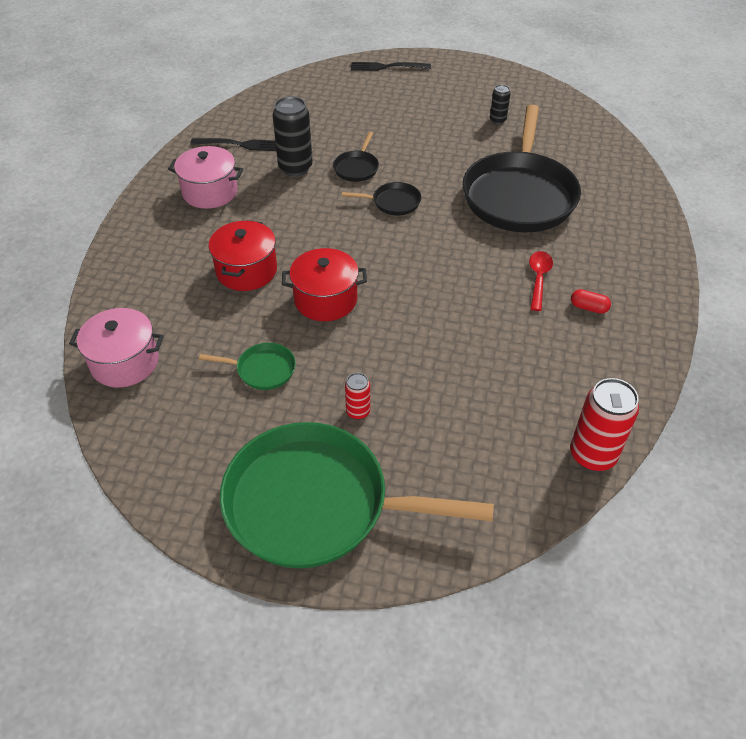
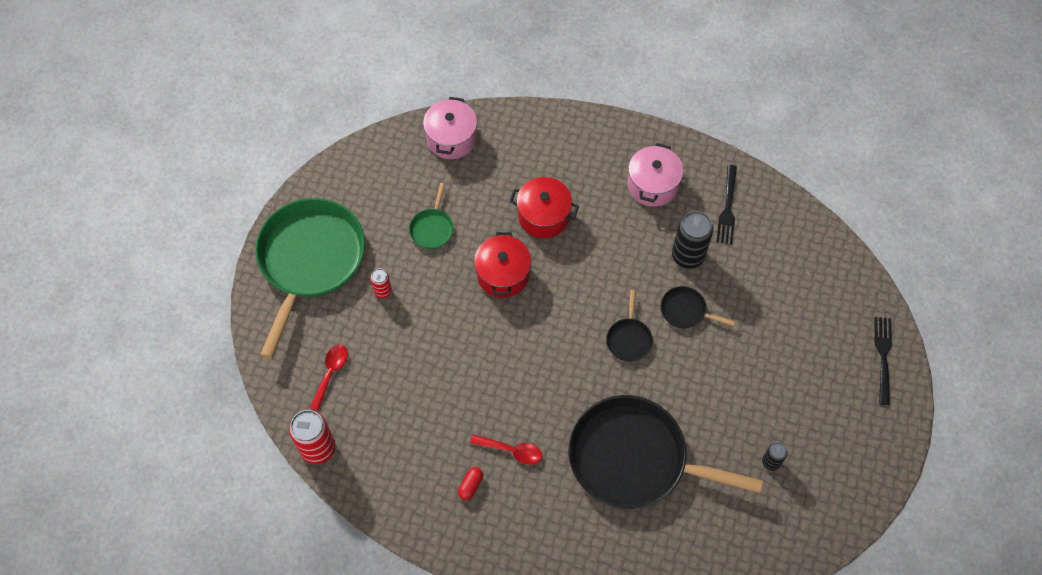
camera: 95 degrees right, 15 degrees up
none -> red spoon [310,344,348,411]

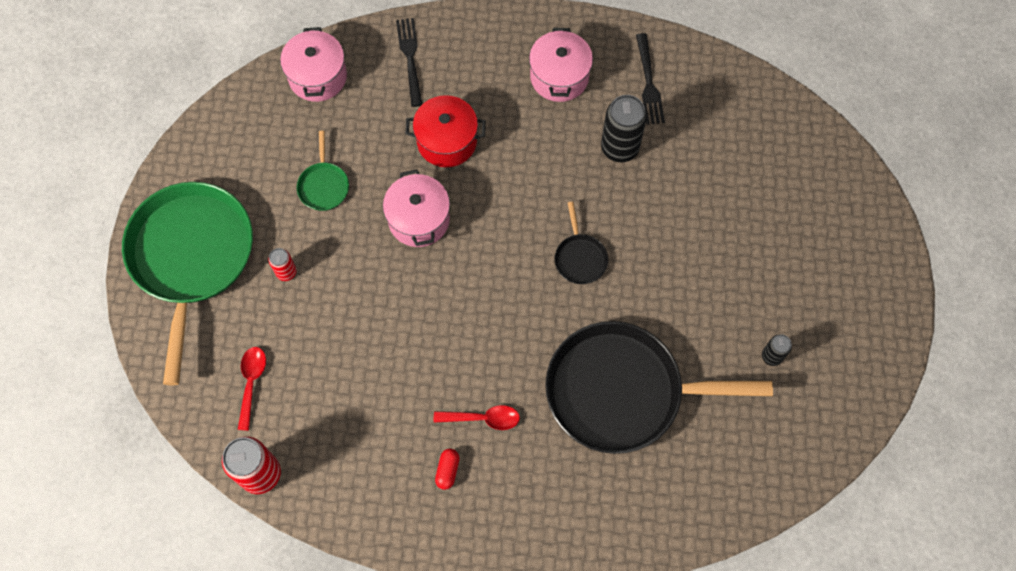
camera: 15 degrees left, 5 degrees up
red pot [474,232,531,298] -> pink pot [383,169,450,247]
black pan [661,286,735,329] -> none
black fork [874,317,892,405] -> black fork moved to [396,18,422,107]

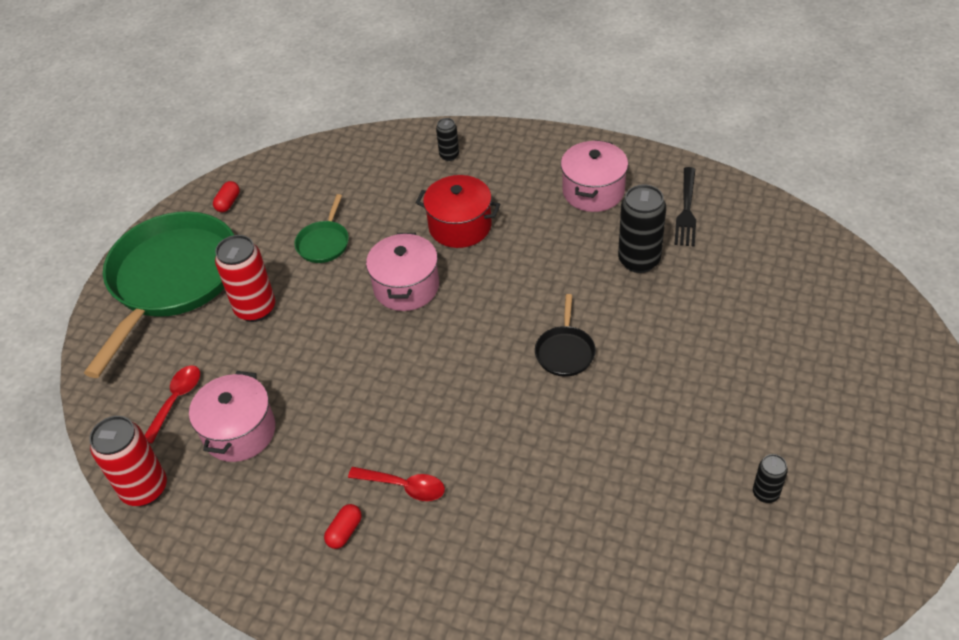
camera: 20 degrees right, 20 degrees down
red can [269,248,296,281] -> red can [215,235,275,322], size x1.89
pink pot [280,27,347,102] -> pink pot moved to [189,371,275,462]
black fork [396,18,422,107] -> black can [436,118,459,161]
black pan [545,321,773,454] -> none
none -> red capsule [213,181,240,212]

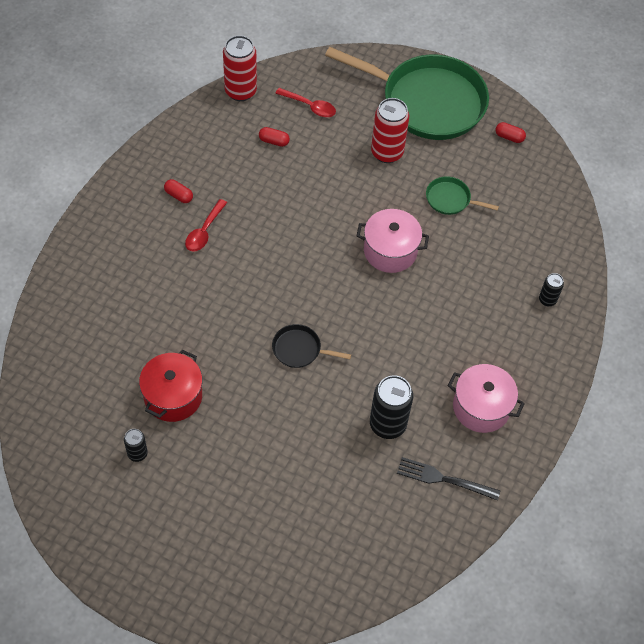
camera: 90 degrees right, 10 degrees up
pink pot [189,371,275,462] -> red capsule [259,127,290,147]
red pot [416,175,500,248] -> red pot moved to [139,350,202,422]

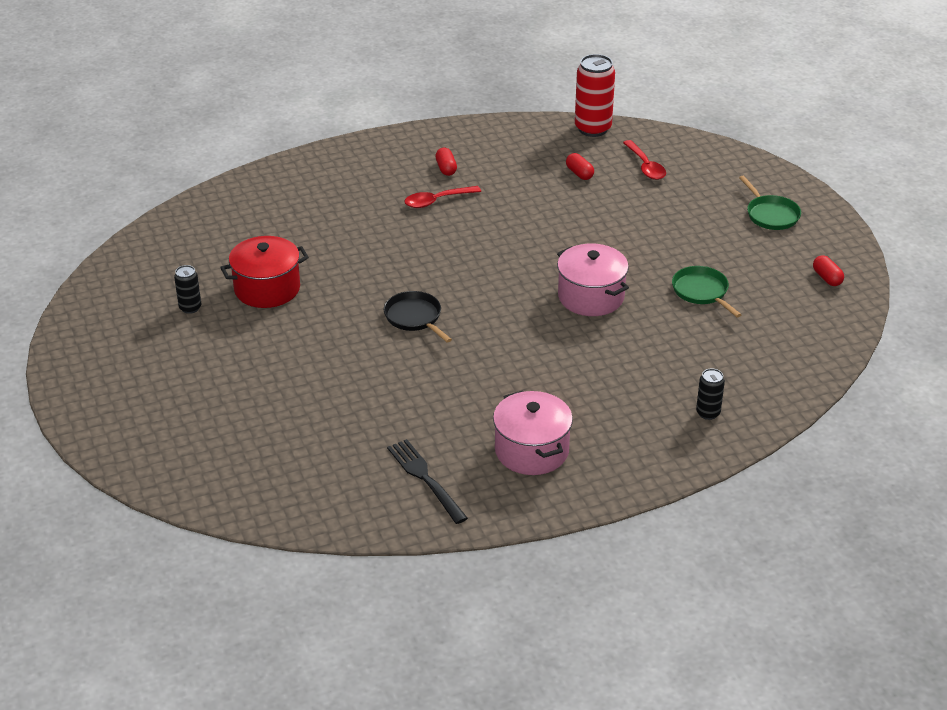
camera: 45 degrees right, 20 degrees down
green pan [325,47,489,140] -> green pan [739,176,801,230], size x0.41
black can [370,375,413,439] -> none
red can [371,98,409,163] -> none

